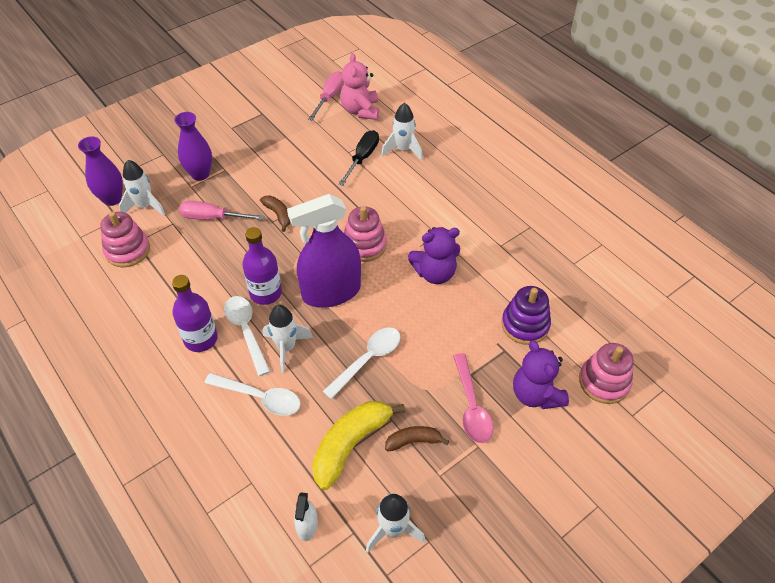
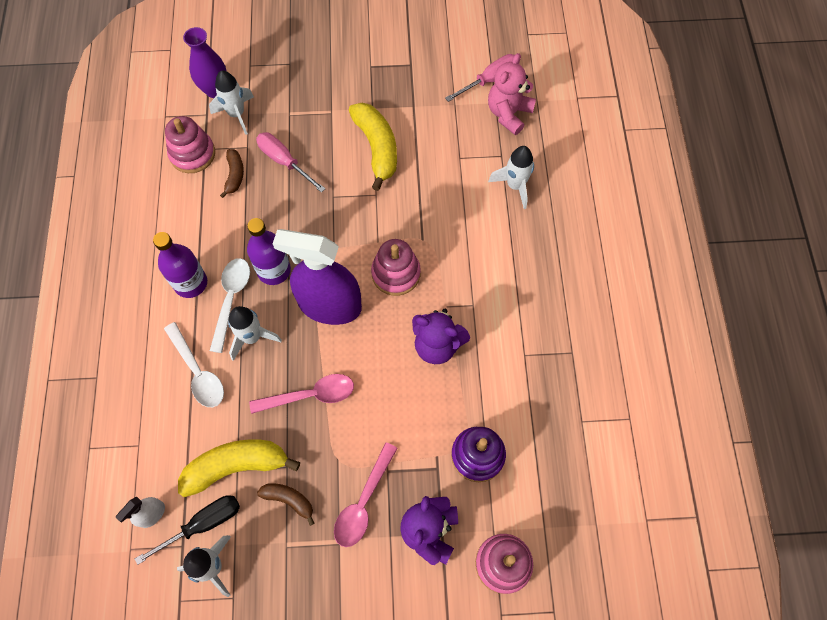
camera: 35 degrees right, 15 degrees up
purple vase [174,112,212,181] -> none
brown banana [260,196,291,232] -> brown banana moved to [220,149,244,198]
white spoon [323,327,400,399] -> pink spoon [249,374,354,414]
black screwdriver [339,130,379,186] -> black screwdriver moved to [135,495,240,565]
none -> yellow banana [349,103,397,191]

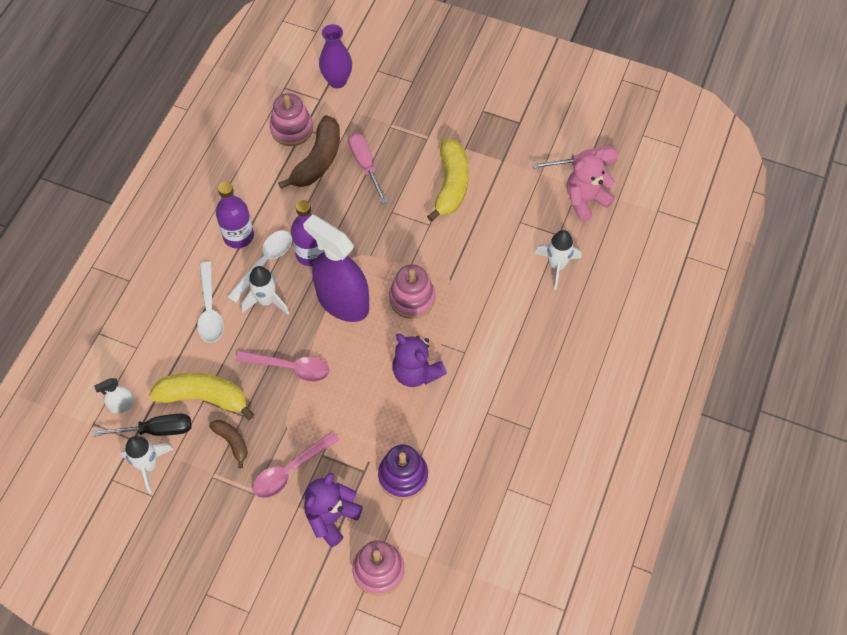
camera: 25 degrees right, 5 degrees down
white rocket [209,70,254,135] -> none
brown banana [220,149,244,198] -> brown banana [278,115,340,189], size x1.85

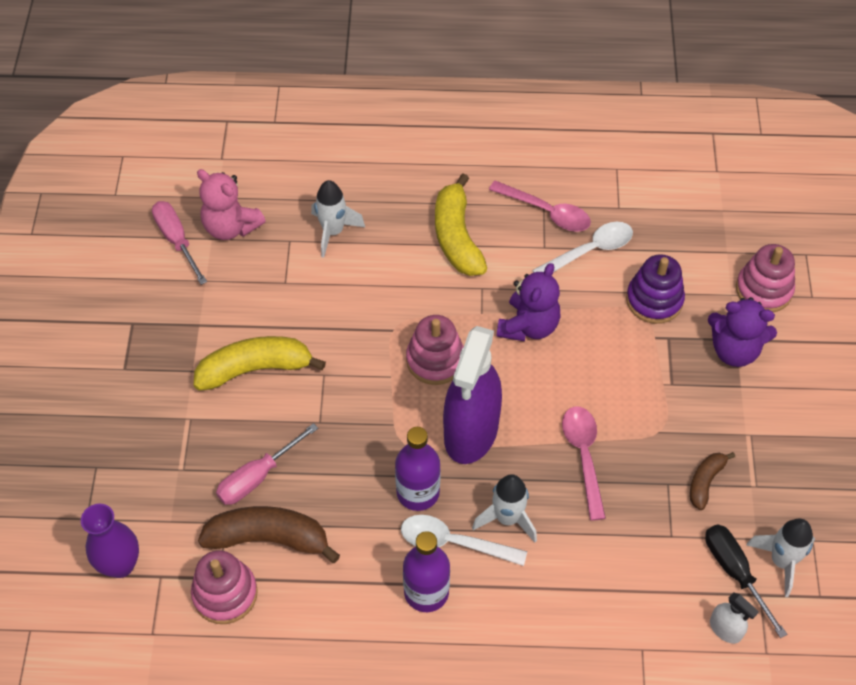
camera: 110 degrees left, 5 degrees down
yellow banana [149,373,254,420] -> yellow banana moved to [435,174,487,276]
white spoon [197,262,224,343] -> white spoon moved to [532,222,633,273]
pink spoon [253,431,339,498] -> pink spoon moved to [489,181,591,232]

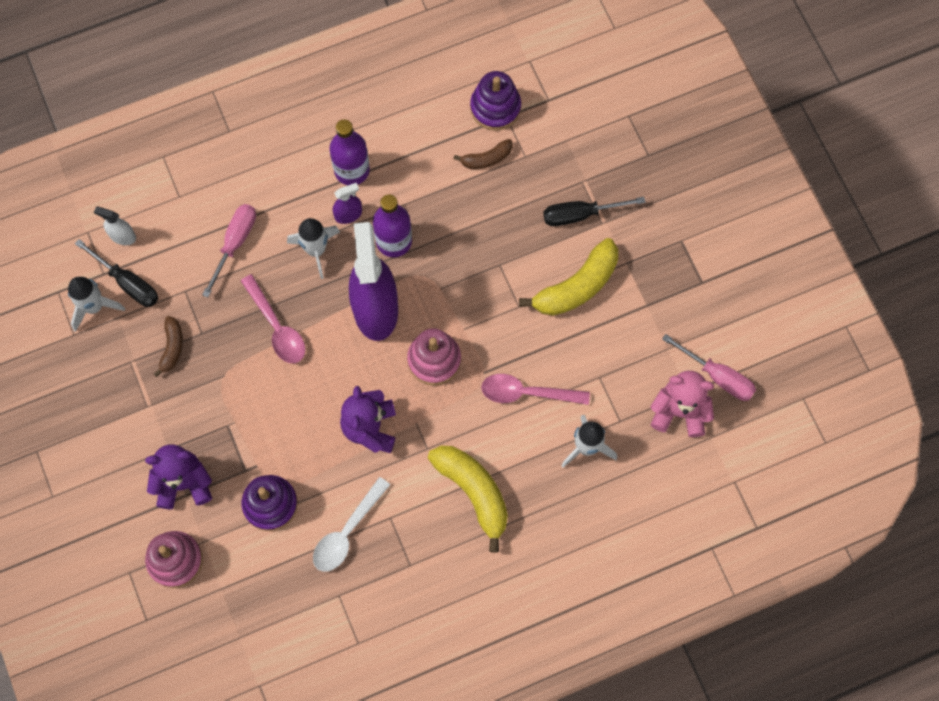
camera: 155 degrees right, 15 degrees up
purple vase [81,504,139,578] -> none
pink stacking toy [191,550,258,624] -> purple stacking toy [470,71,521,130]
brown banana [198,506,340,563] -> brown banana [453,139,513,169], size x0.54
pink screwdriver [216,423,318,505] -> pink screwdriver moved to [202,204,256,297]
white spoon [401,515,527,566] -> purple spray bottle [333,183,362,224]
pink spoon [489,181,591,232] -> pink spoon moved to [481,374,590,405]
none -> black screwdriver [543,197,645,226]

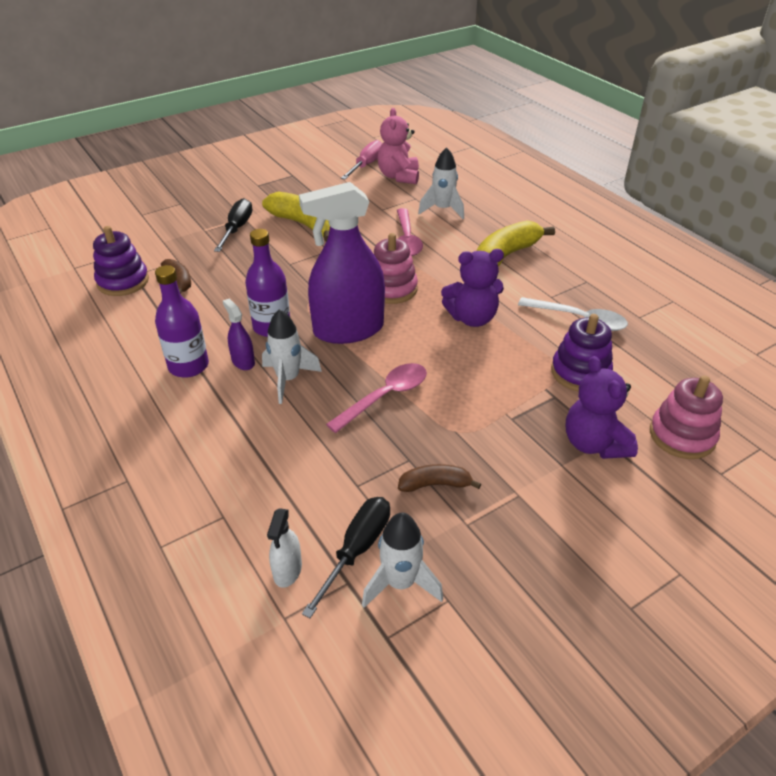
camera: 100 degrees left, 30 degrees down
pink screwdriver [202,204,256,297] -> none
black screwdriver [543,197,645,226] -> black screwdriver turned 150 degrees counterclockwise [214,198,252,252]

